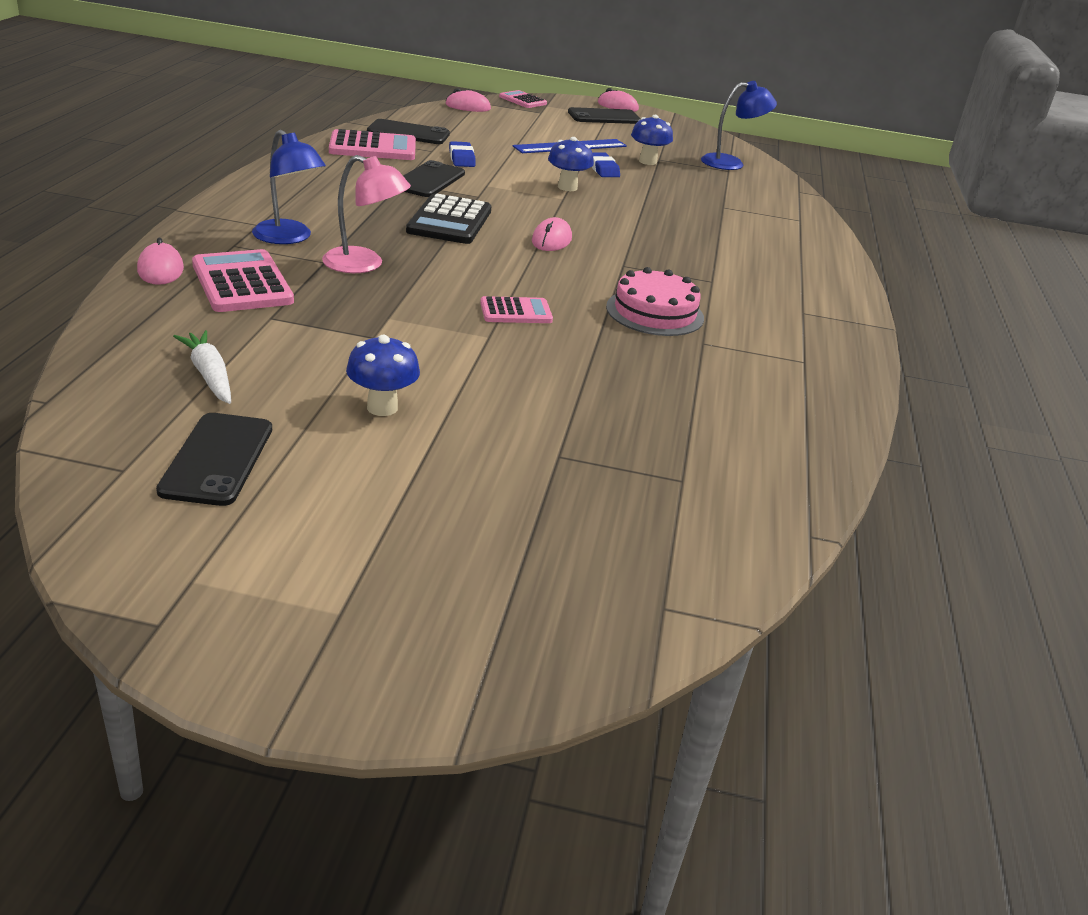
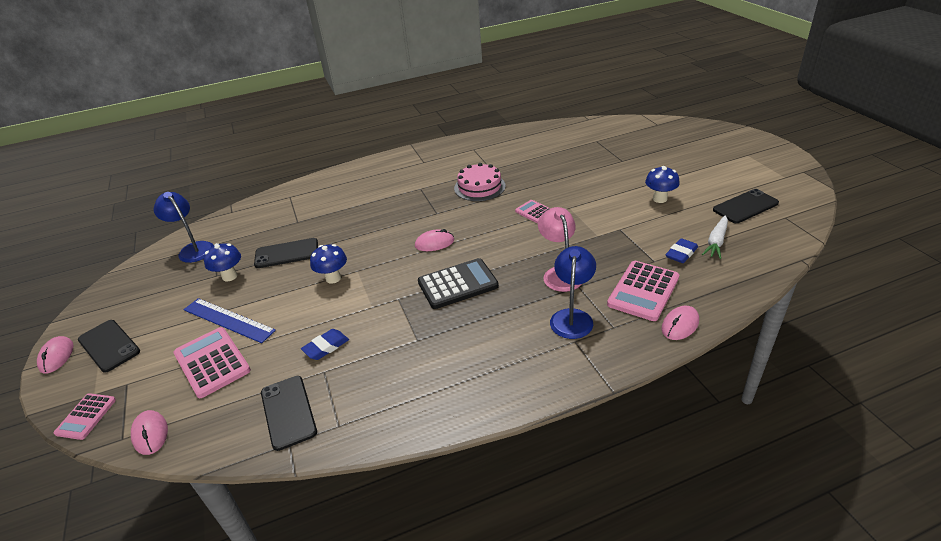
camera: 115 degrees left, 5 degrees up
pink calculator [329,129,416,160] -> pink calculator moved to [173,327,251,398]
black phone [404,160,465,197] -> black phone moved to [254,238,318,268]
blue eraser [592,152,620,177] -> blue eraser moved to [665,238,698,263]

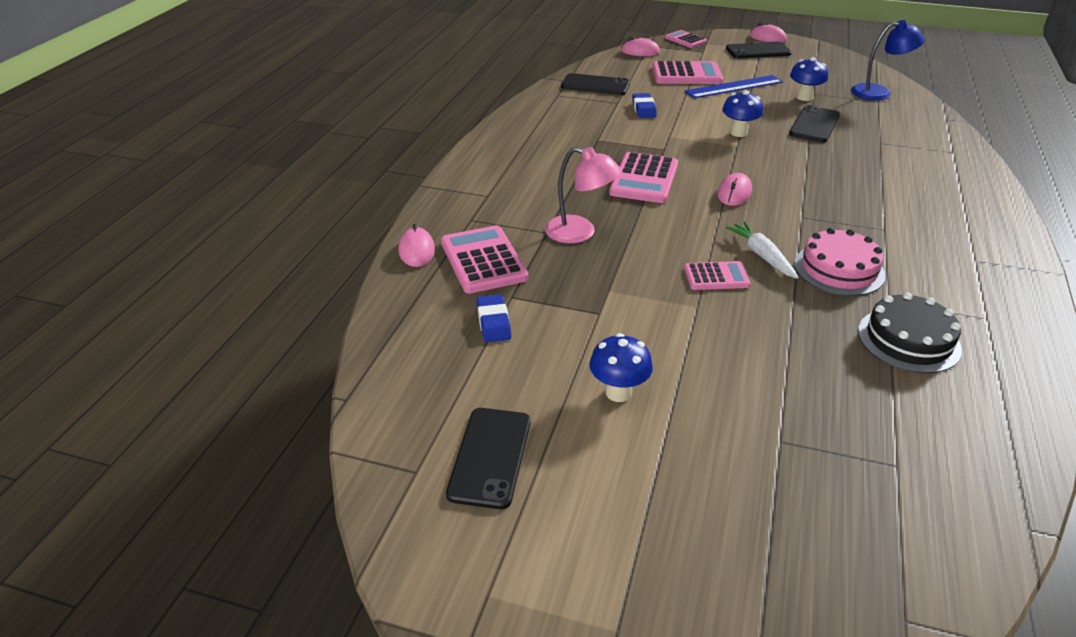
camera: 125 degrees right, 0 degrees up
black calculator [418,258,499,309] -> pink calculator [609,152,678,203]
blue lamp [550,246,596,339] -> none
white carrot [702,215,728,259] -> white carrot moved to [725,221,799,279]
none -> black cake [858,292,962,373]

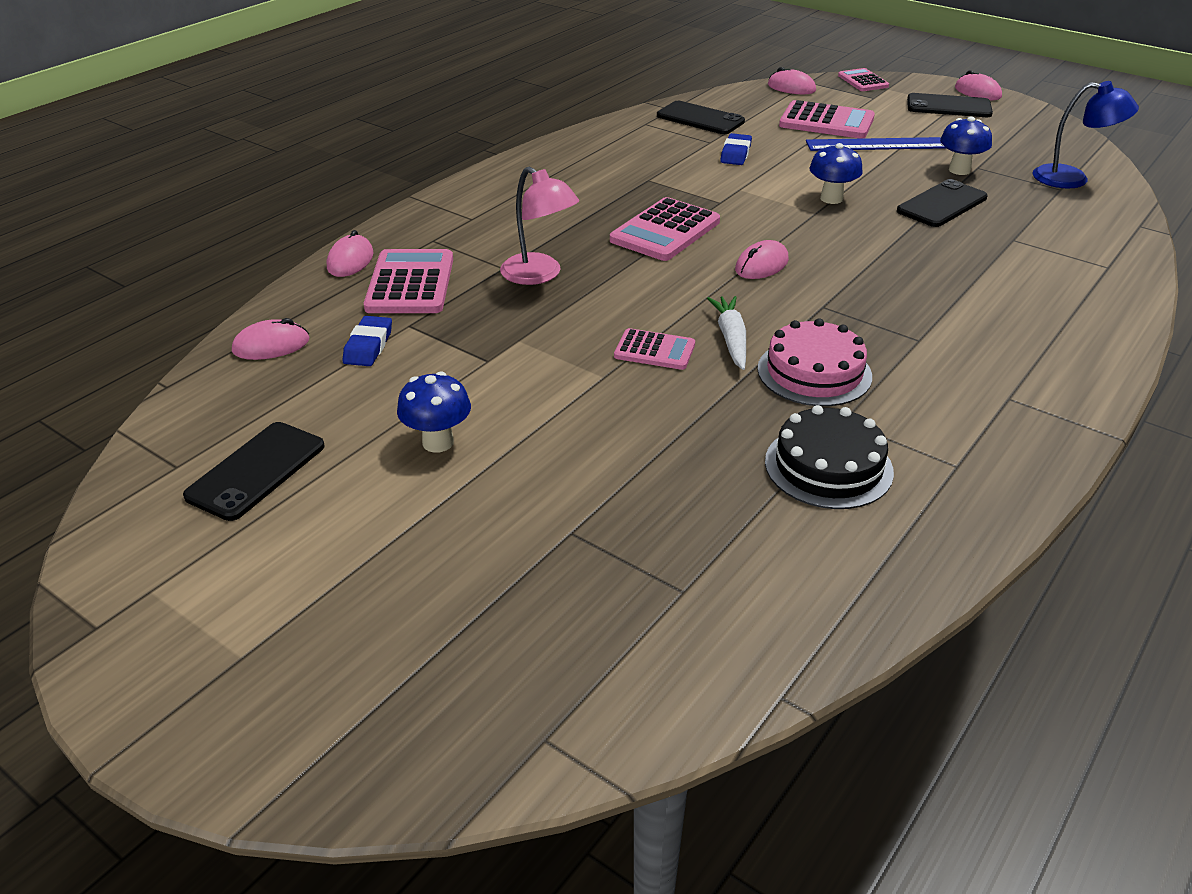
camera: 20 degrees right, 0 degrees up
none -> pink mouse [232,318,309,360]

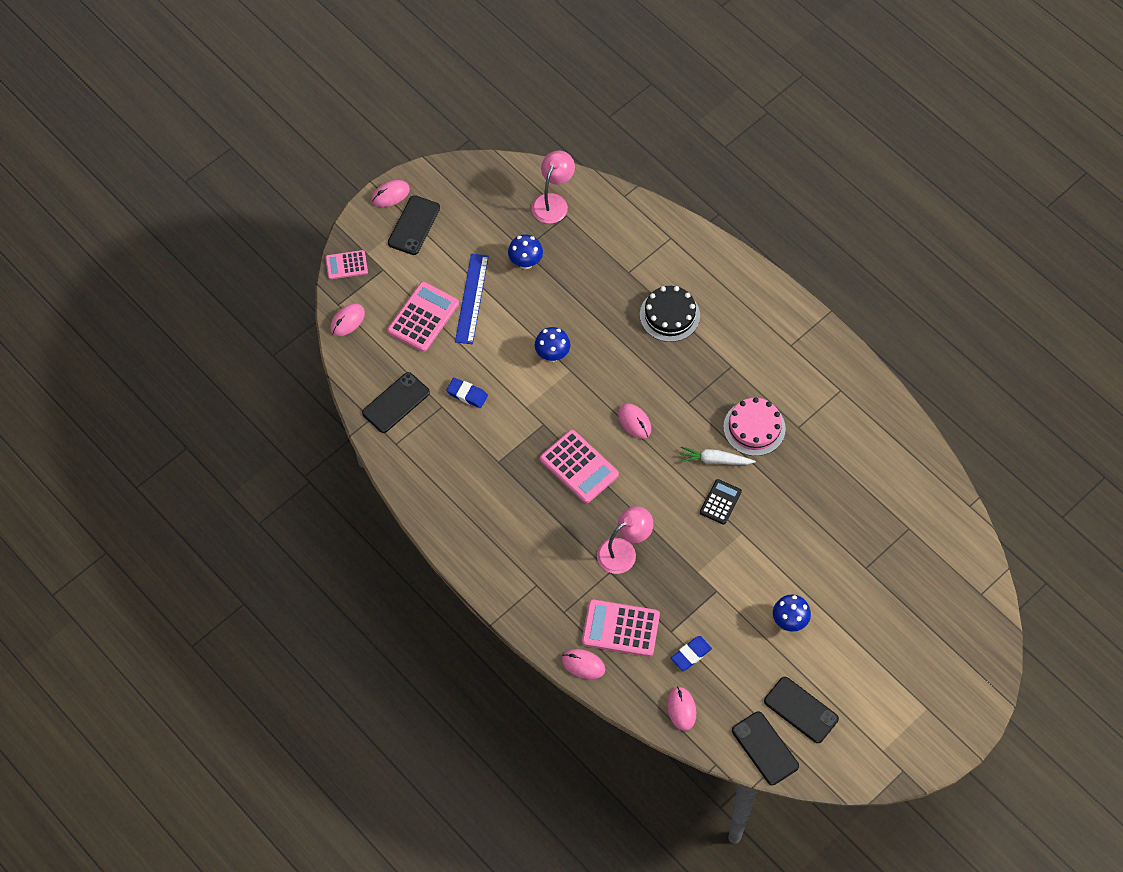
camera: 80 degrees left, 25 degrees up
blue eraser [342,316,392,366] -> blue eraser turned 60 degrees counterclockwise [671,636,712,671]
pink calculator [614,328,695,370] -> black calculator [700,479,742,525]
black cake [765,405,894,509] -> black cake moved to [640,286,700,342]
black phone [897,179,988,227] -> black phone moved to [732,711,799,785]
blue lamp [1033,81,1139,189] -> pink lamp [532,151,575,224]

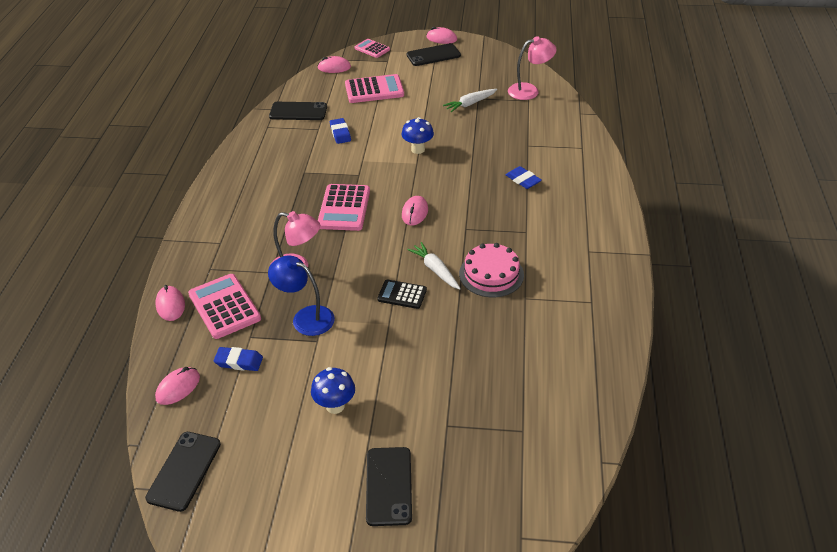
camera: 50 degrees right, 20 degrees down
blue ruler [455,254,489,344] -> none
blue mushroom [508,234,543,269] -> white carrot [443,89,497,112]
black cake [640,286,700,342] -> blue eraser [506,166,542,189]
black calculator [700,479,742,525] -> black calculator turned 150 degrees counterclockwise [377,279,427,309]
black phone [764,677,839,743] -> black phone moved to [366,447,412,526]
none -> blue lamp [268,256,335,336]

